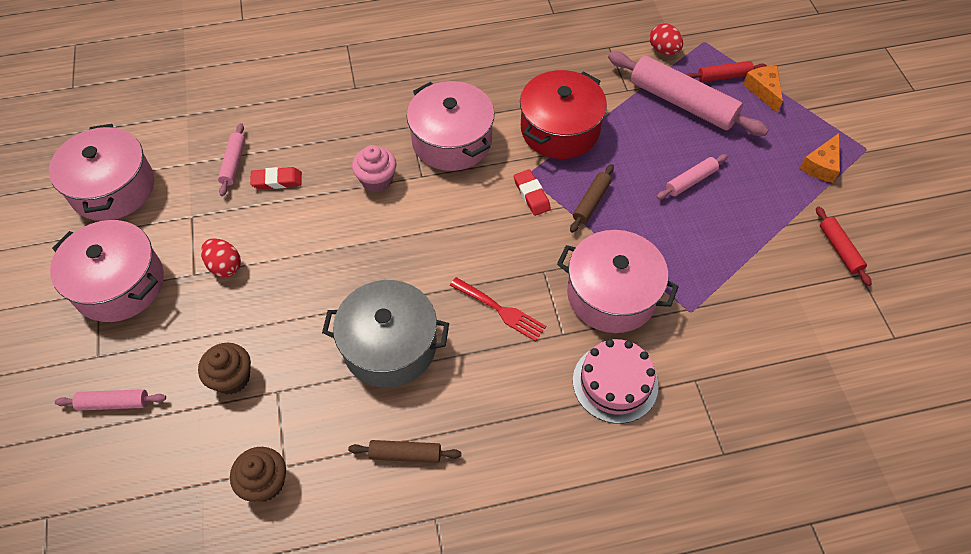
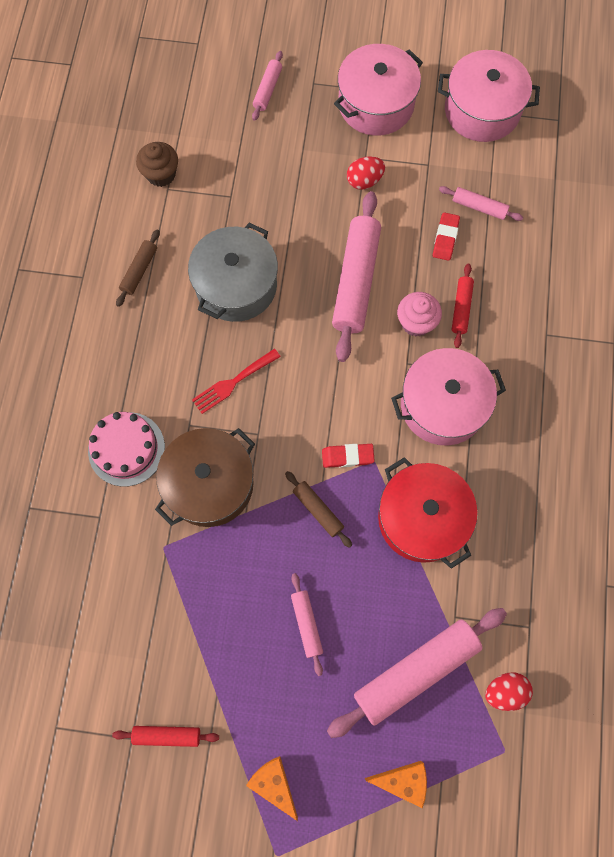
camera: 110 degrees right, 15 degrees up
brown cupcake [198,343,251,394] -> none
pink pot [557,230,679,333] -> brown pot [155,428,255,527]
red rolling pin [686,61,767,82] -> red rolling pin moved to [452,264,474,348]
none -> pink rolling pin [332,191,381,362]

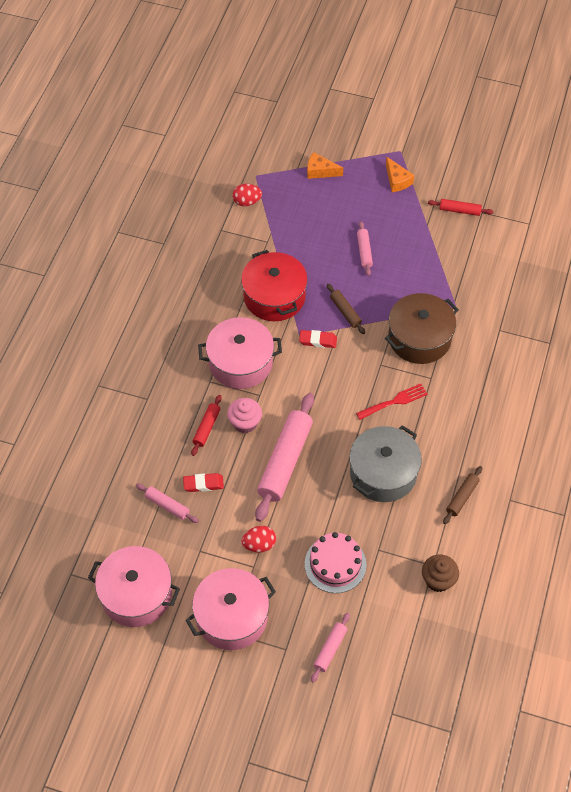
camera: 170 degrees left, 15 degrees down
pink cake [88,412,165,487] -> pink cake moved to [305,532,367,593]
pink rolling pin [327,608,507,738] -> none
red eraser [433,212,460,261] -> red eraser turned 60 degrees clockwise [183,473,224,492]

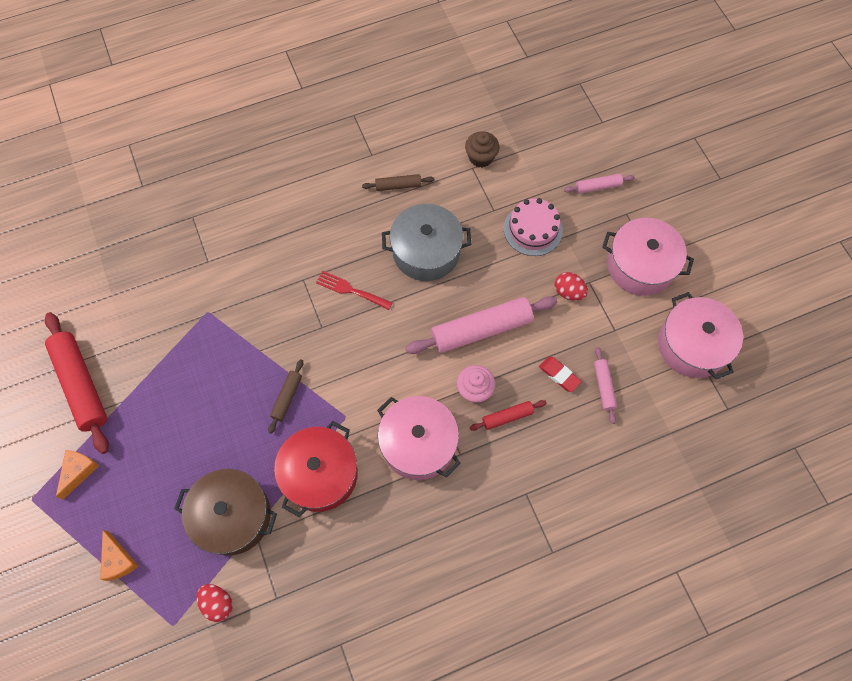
camera: 130 degrees left, 10 degrees up
red eraser [299,330,337,348] -> none
pink rolling pin [357,221,373,276] -> none
brown pot [385,293,459,364] -> brown pot moved to [174,469,277,555]
red rolling pin [428,199,494,216] -> red rolling pin [45,312,109,454], size x2.04

